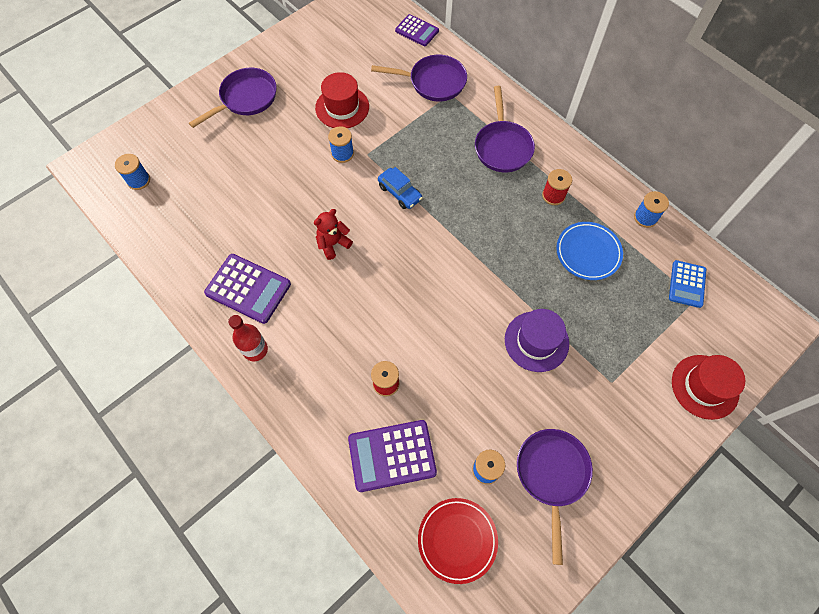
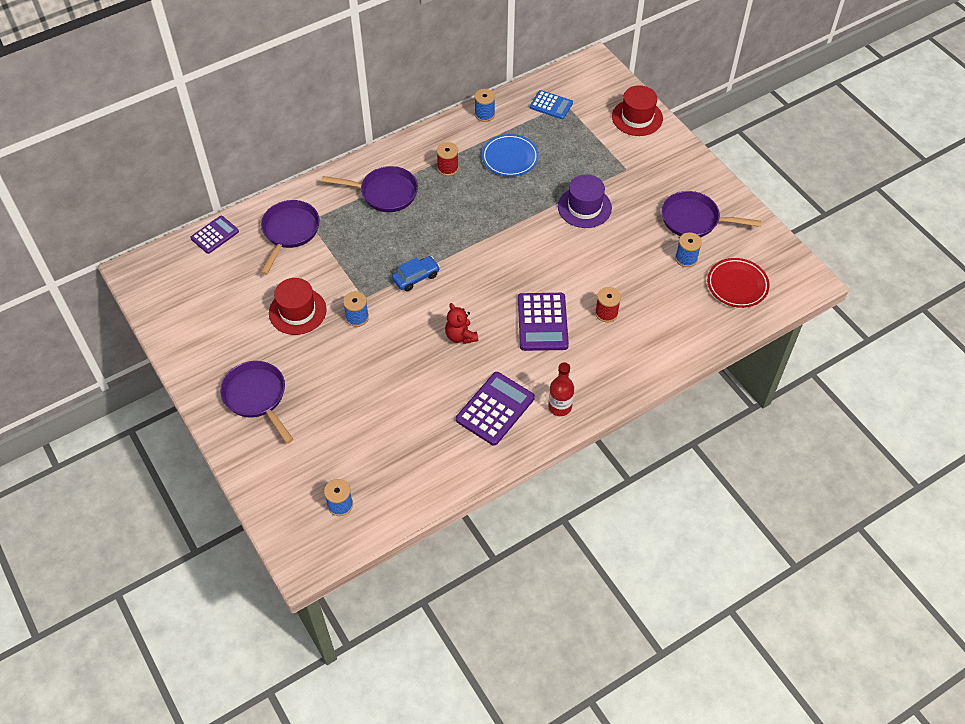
camera: 80 degrees left, 10 degrees down
purple calculator [348,420,437,492] -> purple calculator moved to [518,293,569,351]

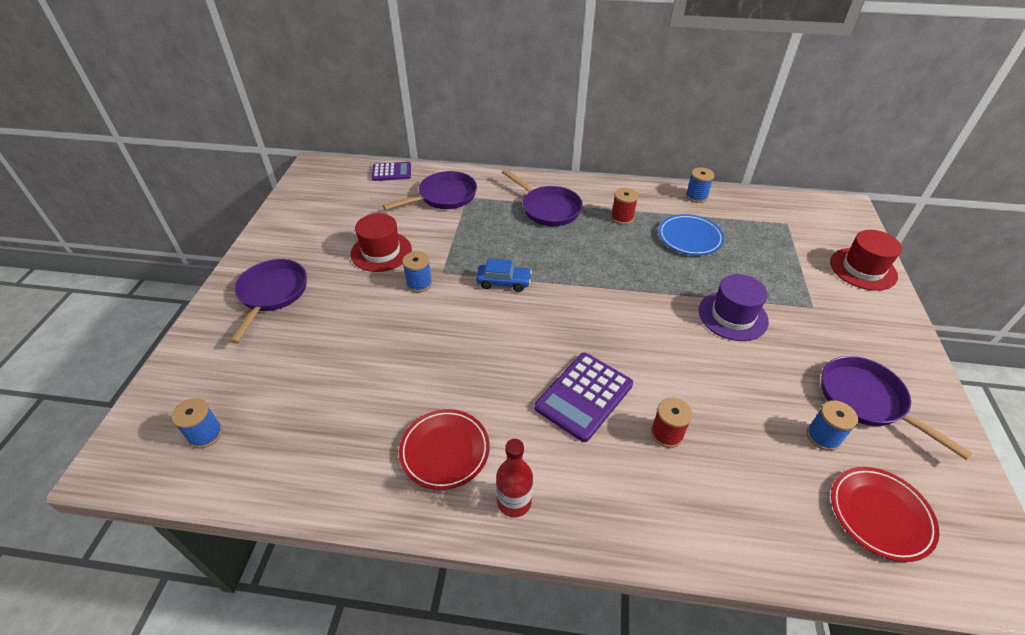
camera: 40 degrees right, 10 degrees down
red teddy bear [445,303,478,344] -> none
purple calculator [456,372,535,446] -> red plate [399,409,490,490]
blue calculator [530,90,573,119] -> none

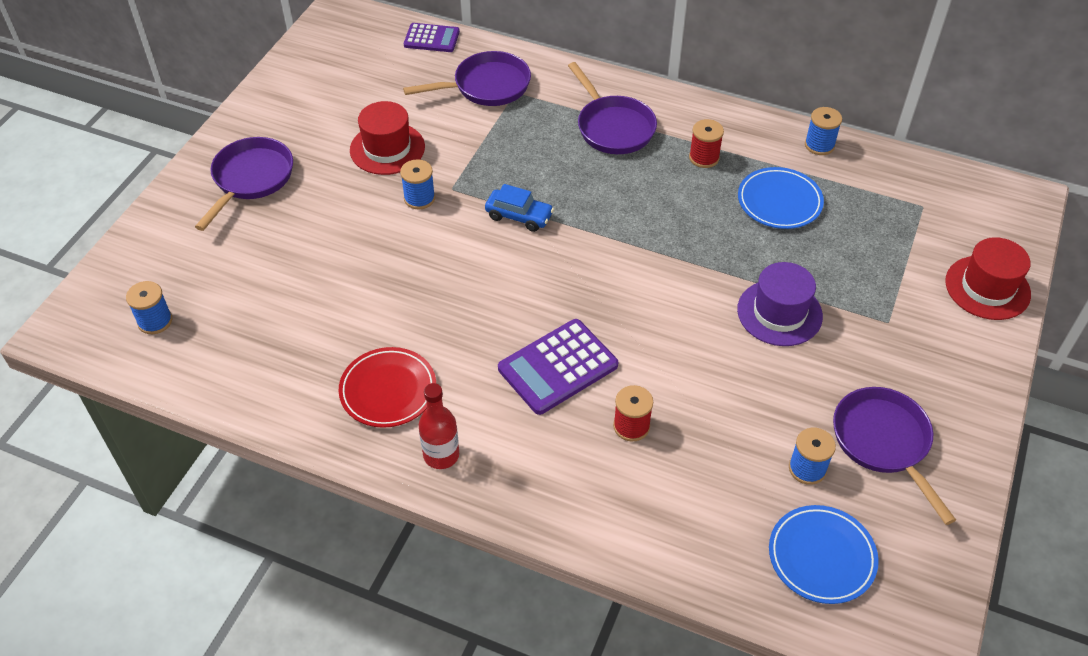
camera: 15 degrees right, 5 degrees up
red plate [831,467,939,562] -> blue plate [769,505,879,604]

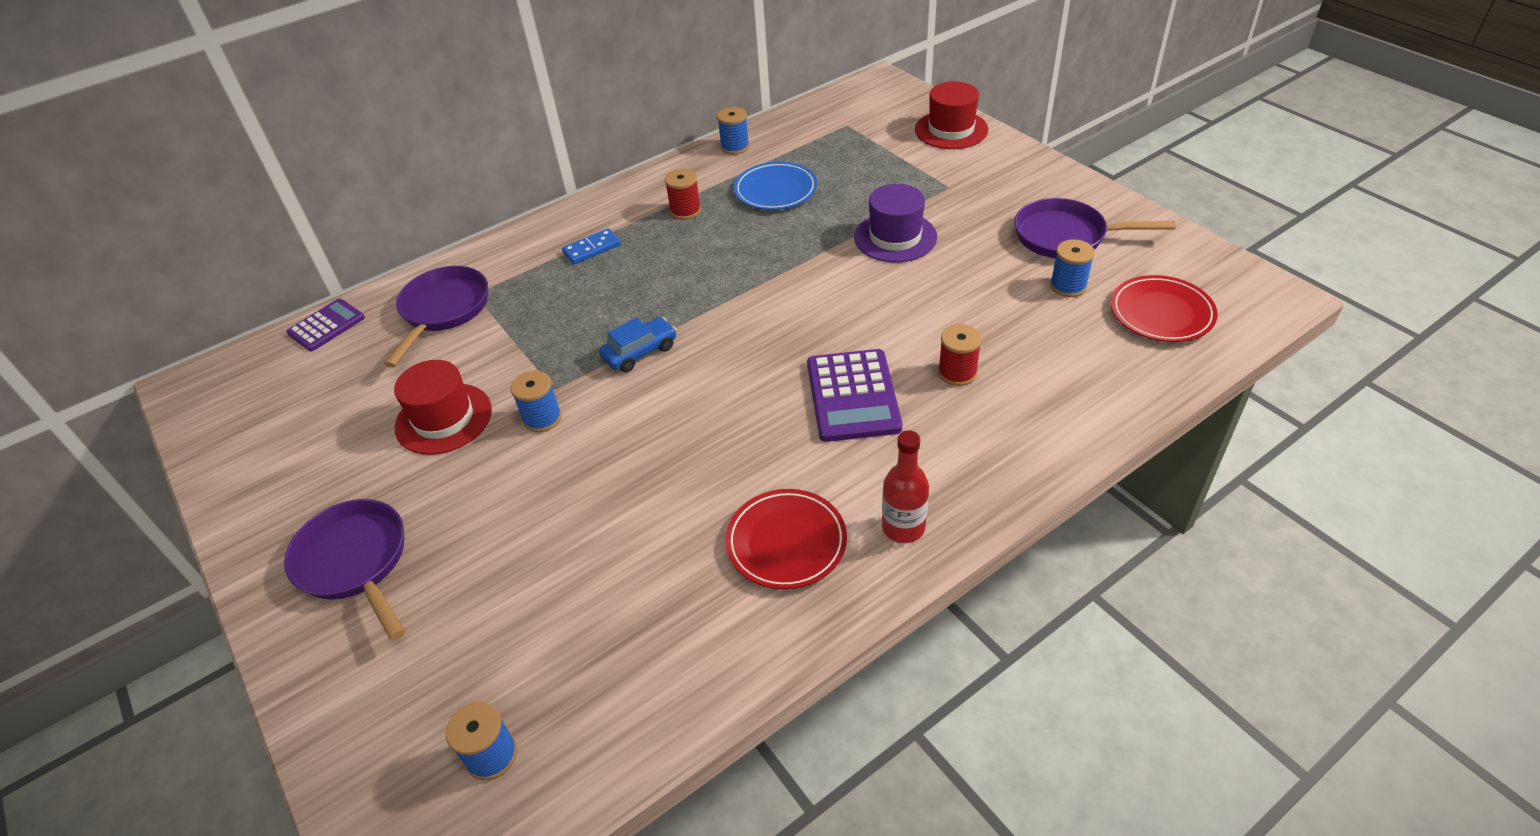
camera: 55 degrees left, 5 degrees down
purple pan [568,62,657,154] -> blue domino [562,228,621,264]
blue plate [769,505,879,604] -> red plate [1111,275,1218,342]

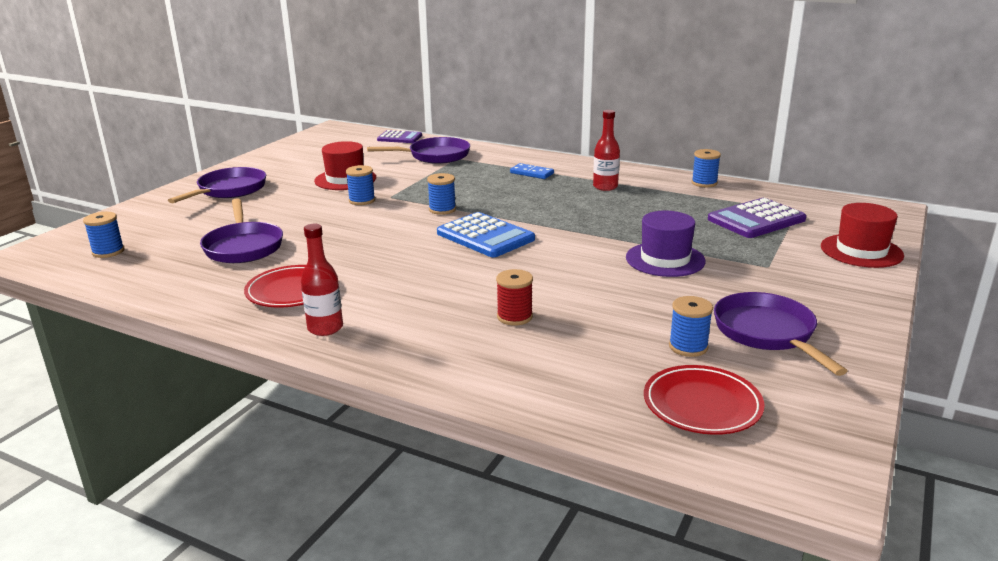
camera: 60 degrees right, 20 degrees down
blue car [599,317,677,372] -> blue spool [427,173,456,215]
red spool [665,169,701,220] -> red bottle [593,110,620,191]
blue plate [734,162,817,210] -> none
purple calculator [807,349,902,442] -> purple calculator moved to [708,198,807,238]
none -> purple pan [200,198,283,263]
none -> blue calculator [437,212,535,257]

